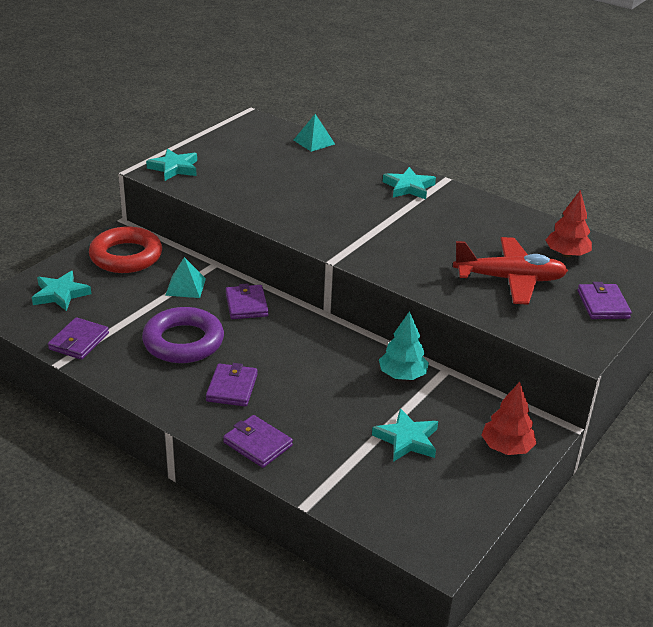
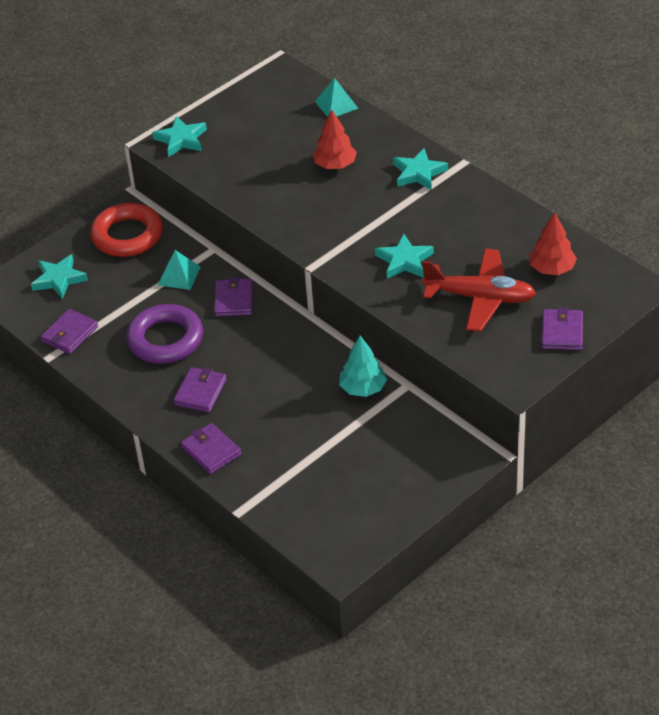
camera: 15 degrees right, 10 degrees up
turquoise star [372,408,438,462] -> turquoise star moved to [375,234,434,279]
red tree [481,382,537,455] -> red tree moved to [313,109,357,169]

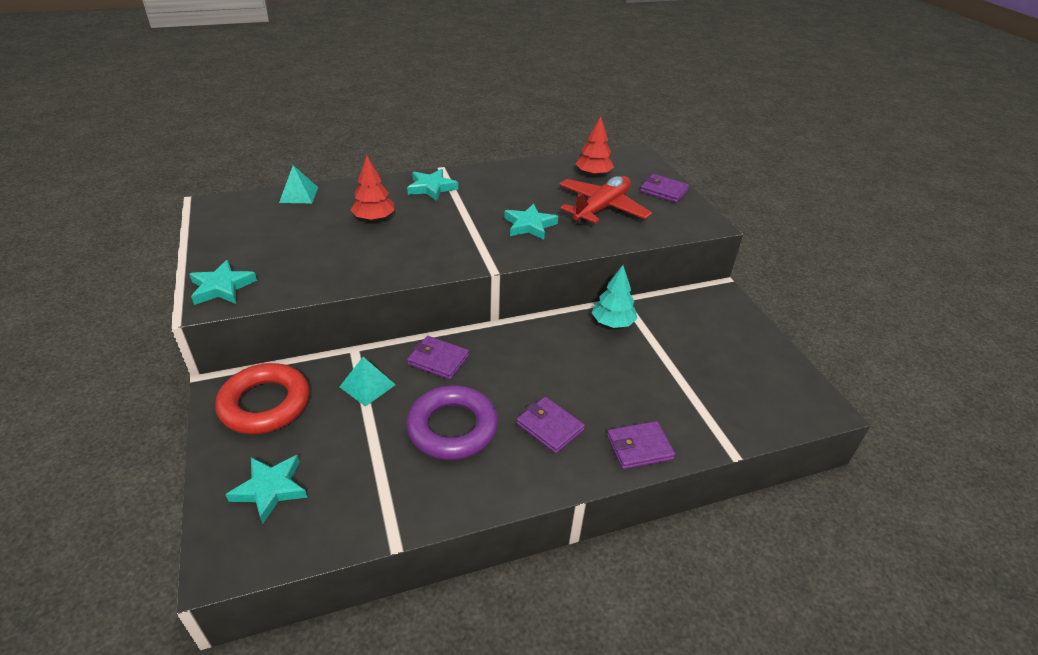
camera: 70 degrees left, 5 degrees down
purple wallet [41,309,98,354] -> none

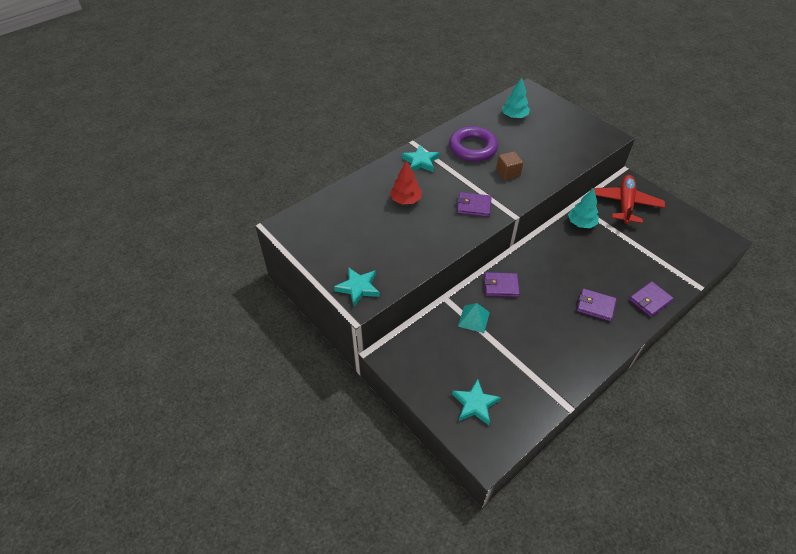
camera: 20 degrees left, 10 degrees up
red ring [215,363,309,434] -> none
turquoise pyramid [279,165,318,203] -> none
purple ring [406,385,498,460] -> purple ring moved to [449,126,498,162]
turquoise star [504,203,558,240] -> brown cube [496,151,523,180]
red plane [559,176,652,225] -> red plane moved to [591,175,665,225]
red tree [576,116,614,176] -> turquoise tree [502,78,530,118]
purple wallet [640,174,689,203] -> purple wallet moved to [457,192,492,217]

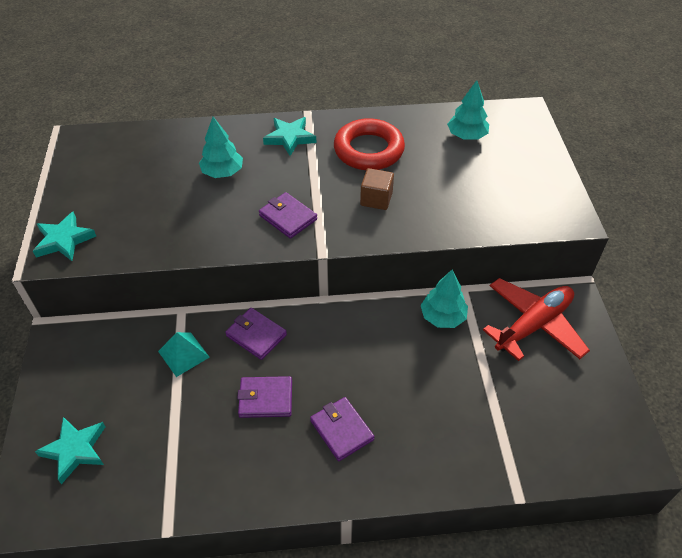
camera: 35 degrees right, 0 degrees up
red tree [390,160,422,204] -> turquoise tree [199,117,243,178]
purple ring [449,126,498,162] -> red ring [334,118,405,170]
purple wallet [629,281,674,317] -> purple wallet moved to [237,376,292,418]

